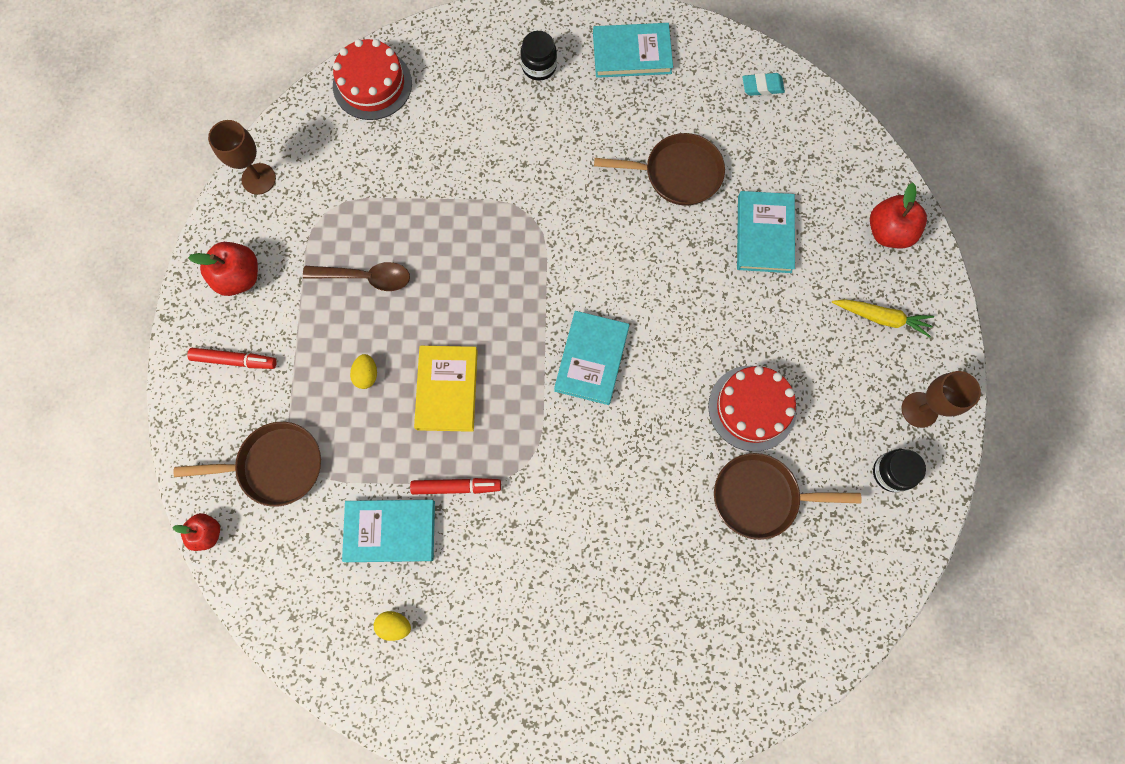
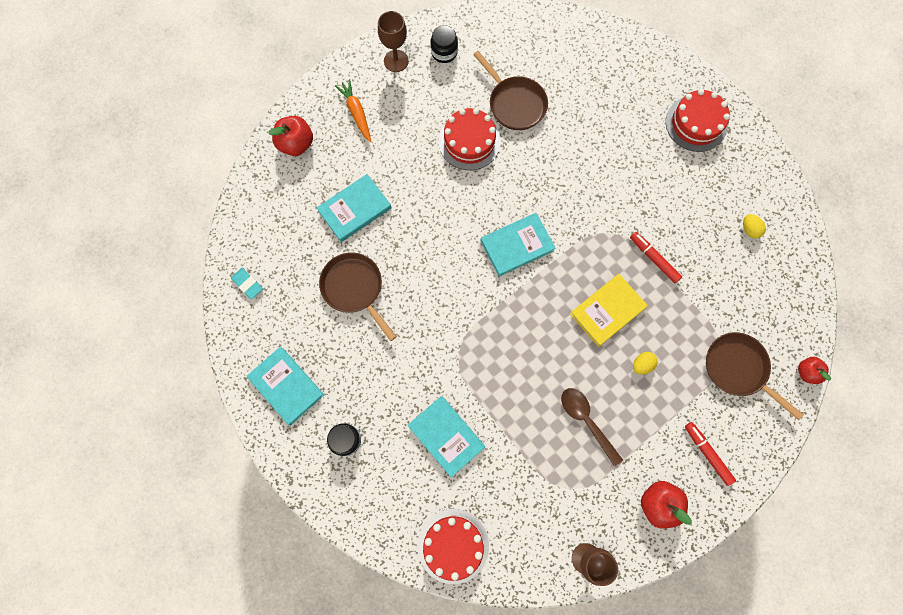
camera: 130 degrees left, 0 degrees up
turquoise book [342,500,435,562] -> turquoise book moved to [407,396,485,477]
yellow carrot [832,299,934,337] -> orange carrot [335,79,371,142]
none -> red cake [666,89,730,152]

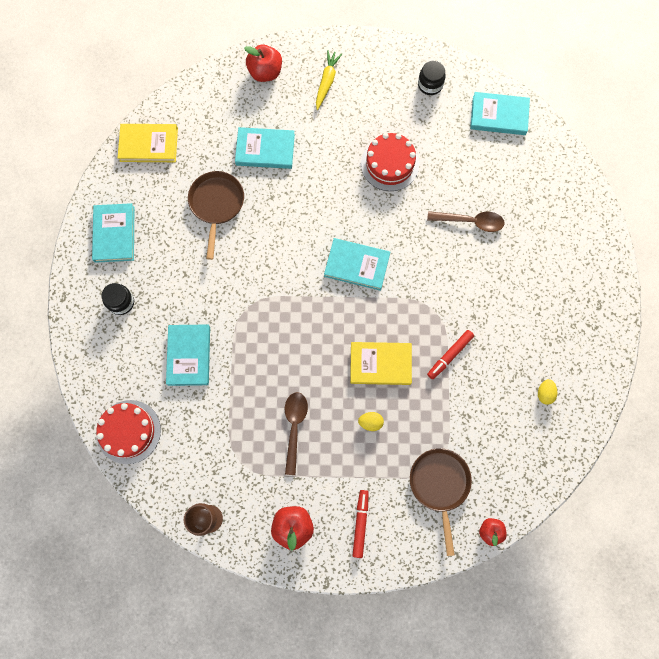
camera: 40 degrees right, 0 degrees up
turquoise eraser [231,268,263,299] -> yellow book [118,124,178,162]
orange carrot [335,79,371,142] -> yellow carrot [316,50,342,110]
brown goblet [378,11,409,72] -> none
brown pan [473,51,548,130] -> none
red marker [630,232,682,283] -> red marker turned 135 degrees counterclockwise [427,330,474,379]
red cake [666,89,730,152] -> none
none -> brown spoon [427,211,505,232]
none -> turquoise book [470,92,530,135]

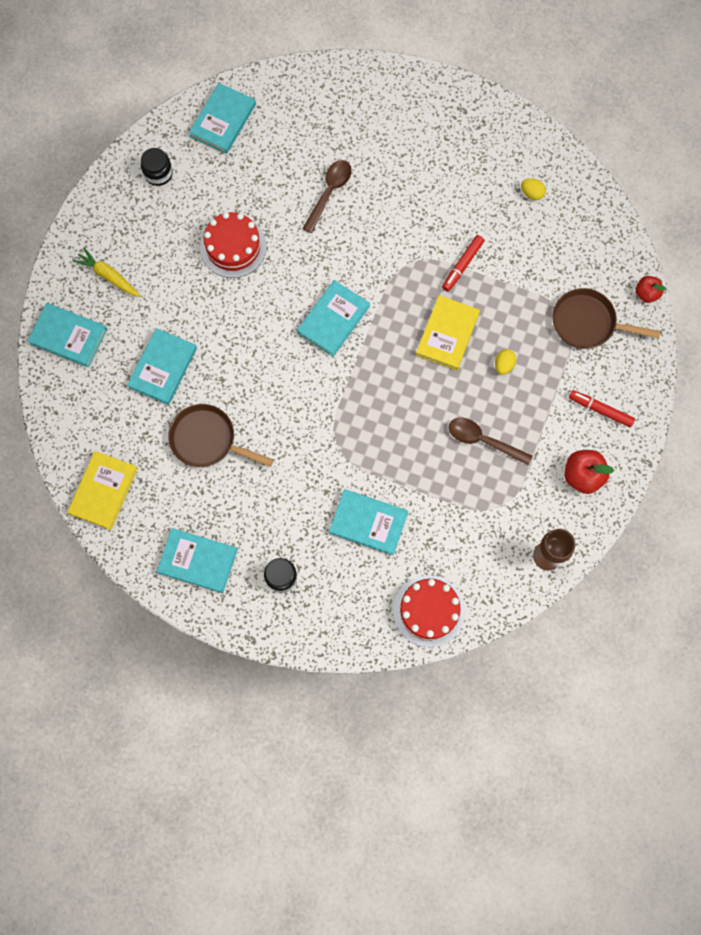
camera: 70 degrees left, 0 degrees up
red apple [244,45,282,82] -> turquoise book [27,303,107,368]
red marker [427,330,474,379] -> red marker turned 60 degrees clockwise [442,235,484,292]

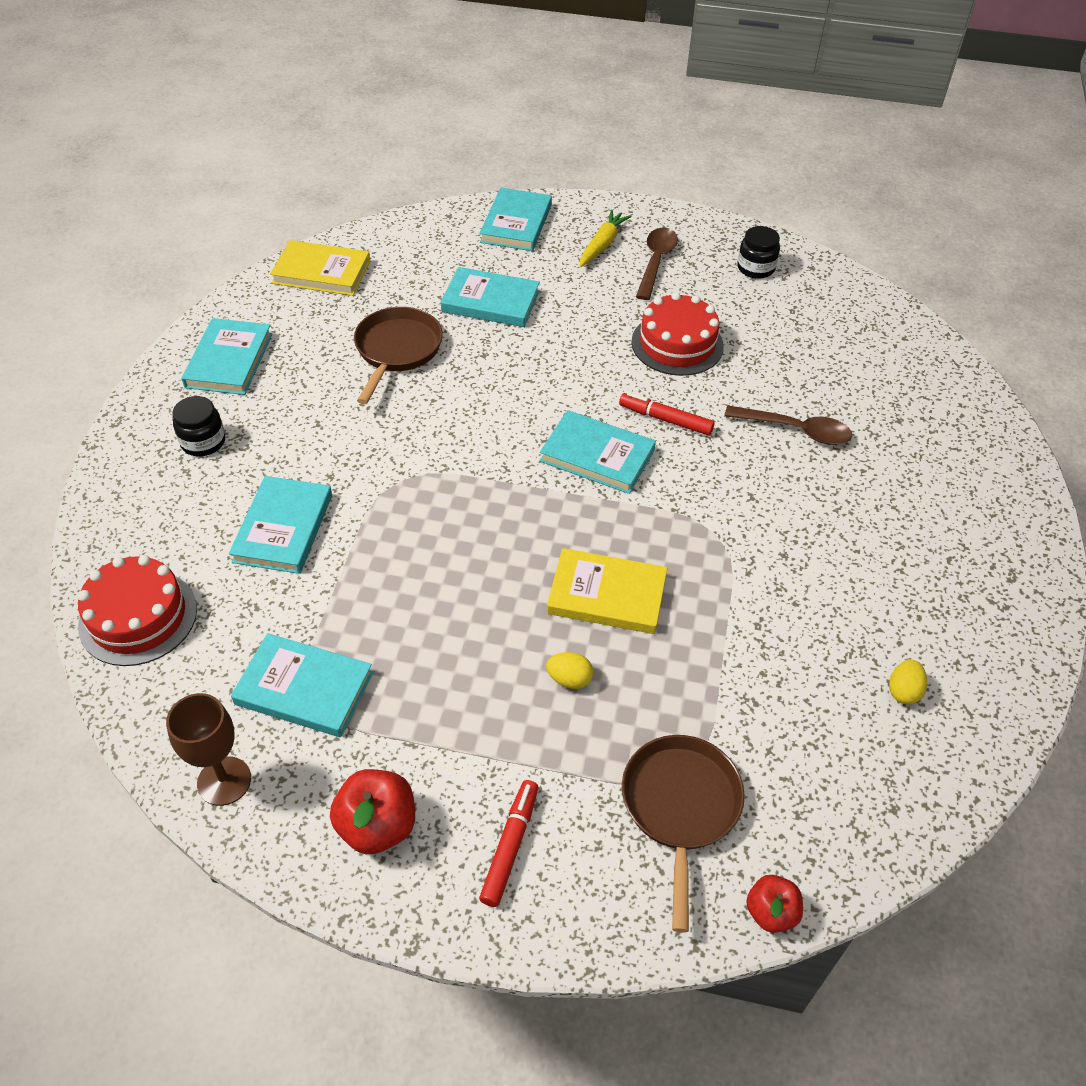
camera: 80 degrees right, 25 degrees down
turquoise book [189,83,256,154] -> turquoise book moved to [231,633,373,737]
red marker [442,235,484,292] -> red marker moved to [619,392,715,435]
brown spoon [449,418,532,465] -> brown spoon moved to [636,228,678,300]

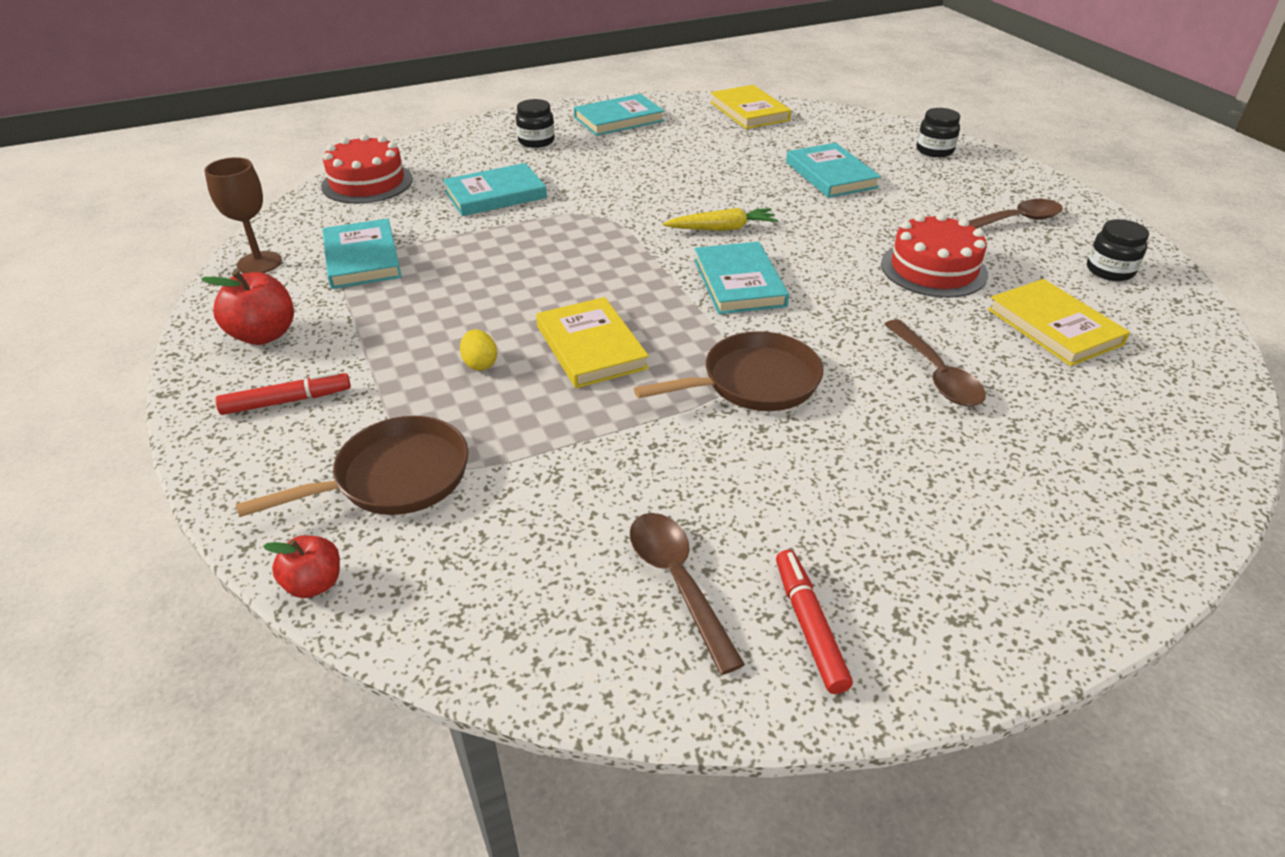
camera: 55 degrees right, 10 degrees down
brown pan [354,307,443,404] -> brown pan moved to [634,331,823,411]
turquoise book [480,188,552,251] -> black jar [917,108,960,157]
yellow carrot [580,209,632,267] -> yellow carrot moved to [663,208,778,231]
red marker [619,392,715,435] -> red marker moved to [776,550,853,694]
yellow egg [889,660,927,705] -> brown spoon [630,513,745,675]
none -> yellow book [987,279,1130,366]

